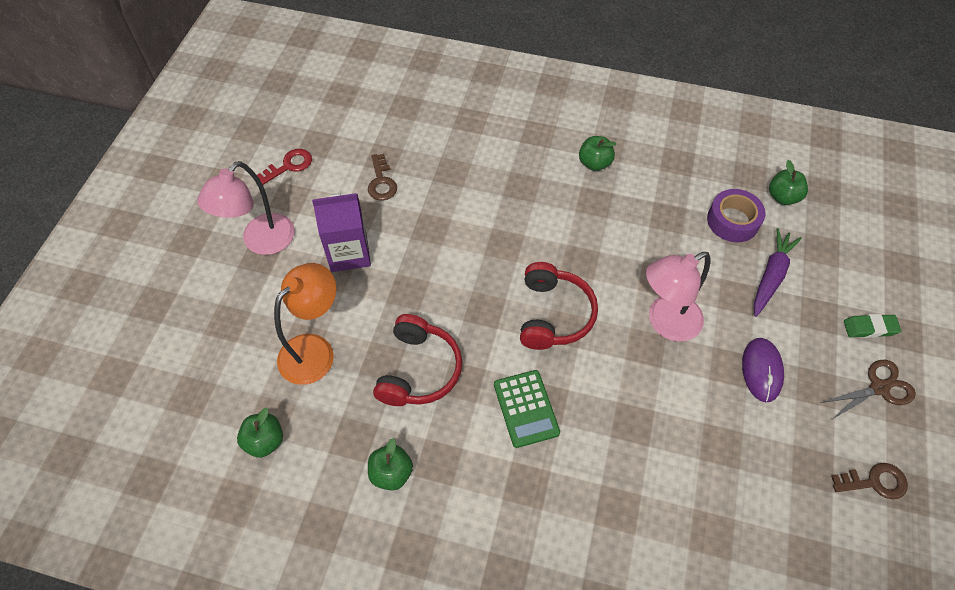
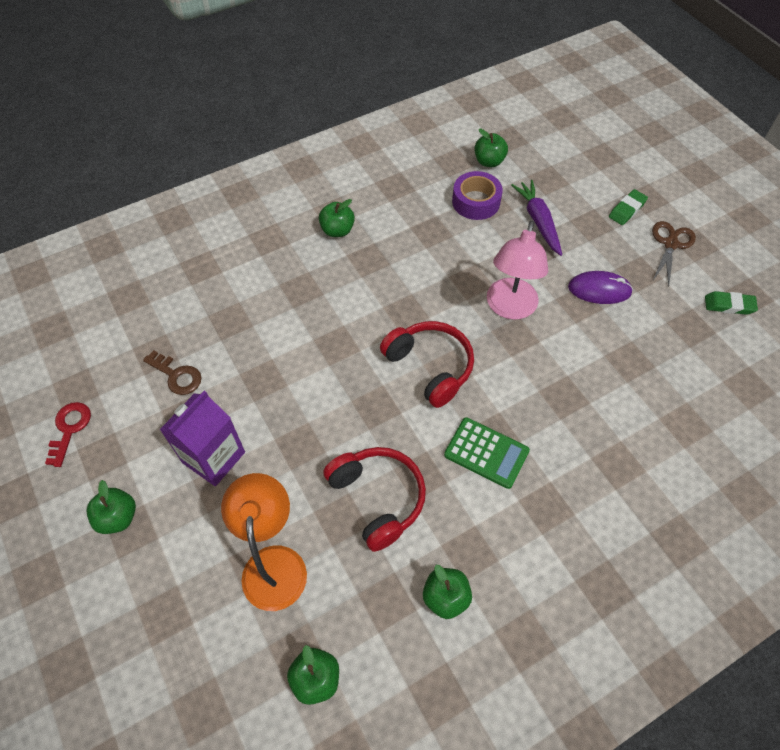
camera: 45 degrees left, 0 degrees up
pink lamp [197,161,295,255] -> green apple [86,480,136,534]
purple mouse [742,338,784,402] -> purple mouse turned 45 degrees counterclockwise [568,271,633,304]
brown key [831,463,908,499] -> green eraser [705,291,758,315]

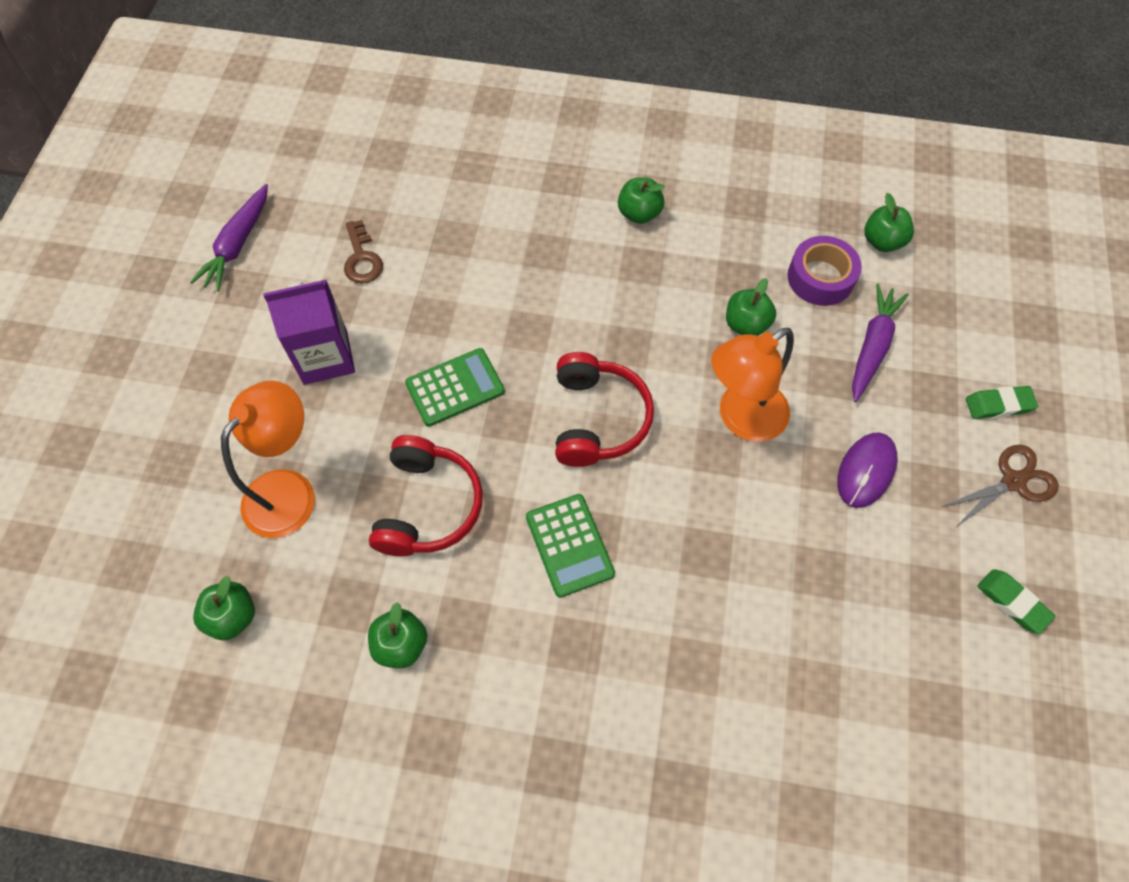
camera: 40 degrees right, 5 degrees up
red key [45,402,91,467] -> purple carrot [190,184,268,291]
green apple [86,480,136,534] -> green apple moved to [726,278,776,336]
pink lamp [487,221,548,320] -> orange lamp [711,328,794,442]
purple mouse [568,271,633,304] -> purple mouse turned 75 degrees clockwise [837,432,897,508]
none -> green calculator [405,348,505,427]

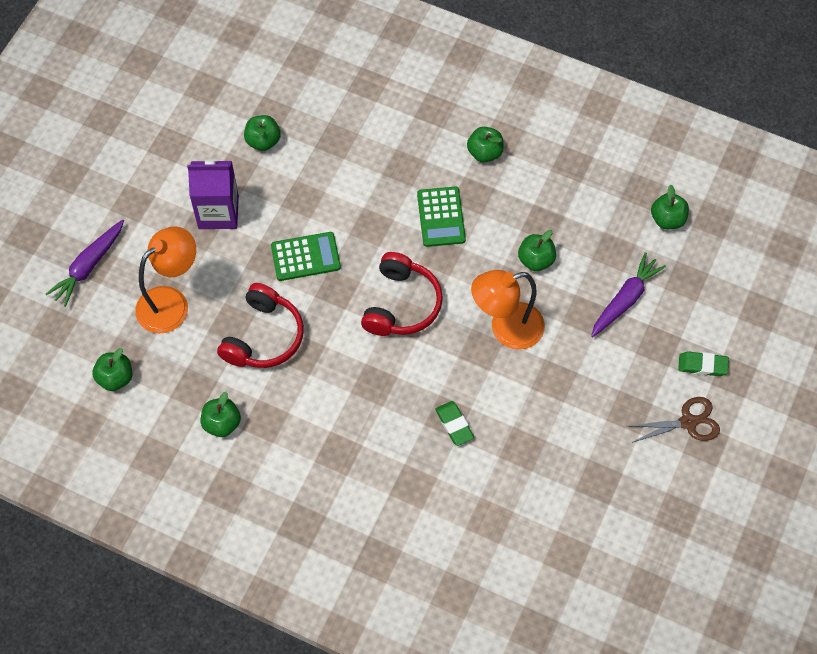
camera: 15 degrees right, 0 degrees up
purple carrot [190,184,268,291] -> purple carrot moved to [46,219,124,307]
brown key [344,220,383,284] -> green apple [244,115,281,151]
green calculator [526,494,615,598] -> green calculator moved to [417,187,466,247]
purple tape [788,236,862,306] -> none
purple mouse [837,432,897,508] -> none
green eraser [977,569,1055,634] -> green eraser moved to [435,401,474,446]

